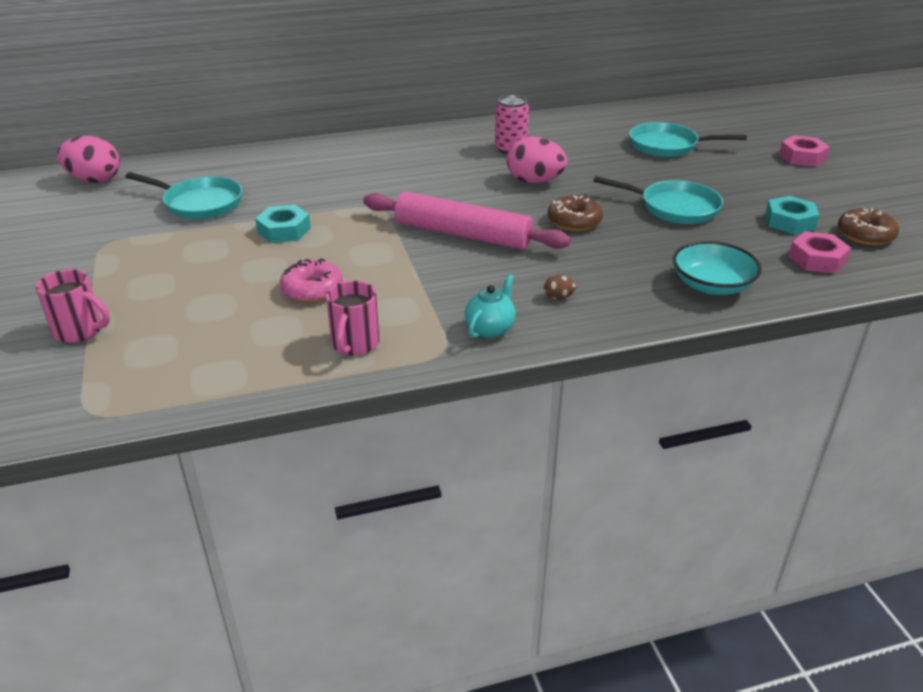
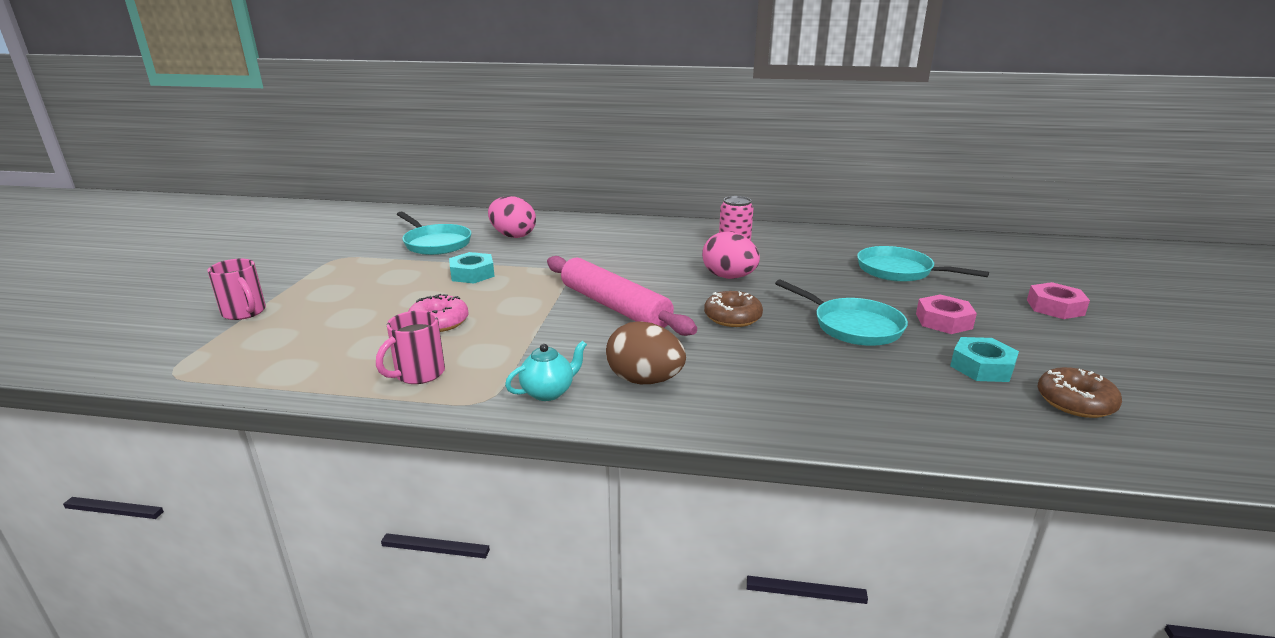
camera: 25 degrees right, 10 degrees down
pink egg [57,136,120,183] -> pink egg moved to [488,196,536,238]
brown egg [544,275,576,299] -> brown egg [606,321,686,384], size x2.35
turquoise bowl [673,241,762,295] -> none
pink nut [788,231,851,274] -> pink nut moved to [916,294,977,334]

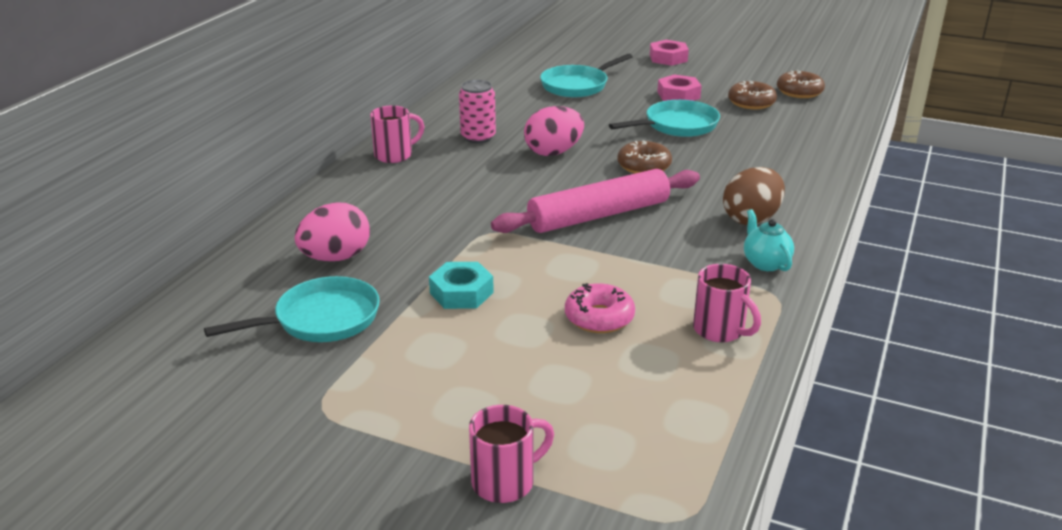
camera: 75 degrees left, 5 degrees up
turquoise nut [950,337,1019,382] -> brown donut [728,81,777,109]
none -> pink mug [370,106,425,163]

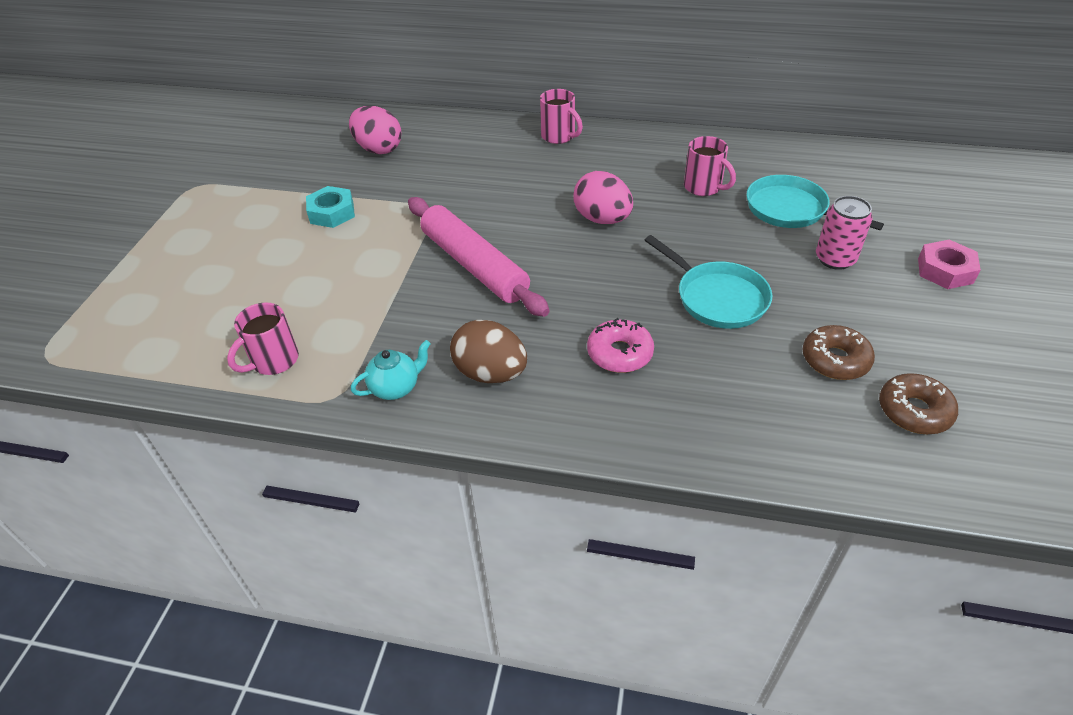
camera: 80 degrees right, 15 degrees up
turquoise pan [204,276,380,342] -> none
pink can [459,80,496,143] -> pink can moved to [816,196,873,270]
pink mug [469,405,554,503] -> pink mug moved to [684,136,736,196]
pink donut [565,283,635,333] -> pink donut moved to [587,318,654,373]
brown donut [617,140,672,174] -> none
pink nut [657,74,702,101] -> none

